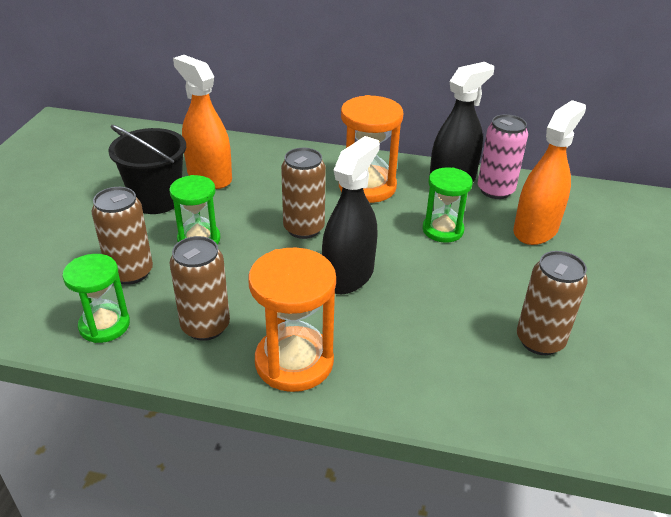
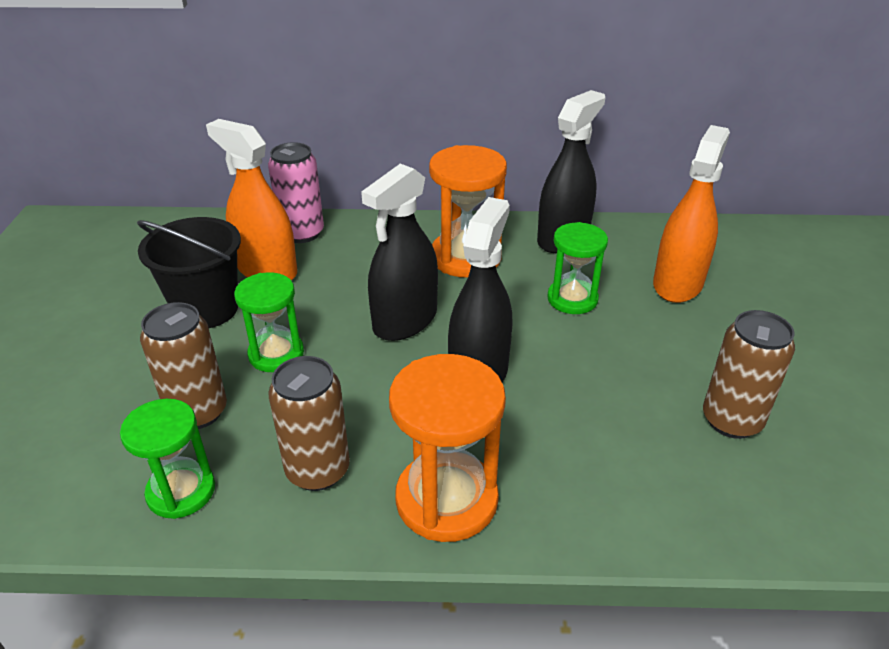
camera: 10 degrees left, 0 degrees up
brown can [281,148,326,239] -> black spray bottle [361,163,438,341]
pink can [478,114,528,199] -> pink can moved to [268,142,324,243]

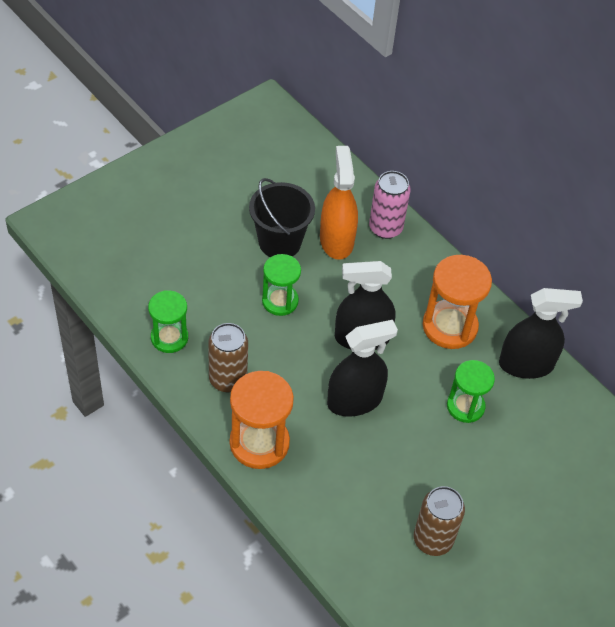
camera: 45 degrees right, 15 degrees up
brown can [140,302,227,429] -> none
orange spray bottle [653,125,730,303] -> none

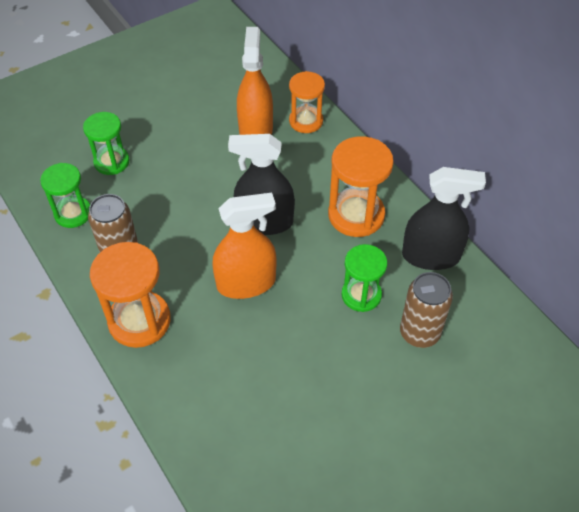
camera: 10 degrees right, 0 degrees up
black bucket [249,178,315,257] -> none
green hourglass [262,254,301,316] -> green hourglass moved to [83,112,130,175]
black spray bottle [327,320,398,417] -> orange spray bottle [213,193,276,299]
pink can [369,171,411,239] -> orange hourglass [289,71,325,133]
brown can [414,486,465,556] -> brown can moved to [400,272,453,348]

